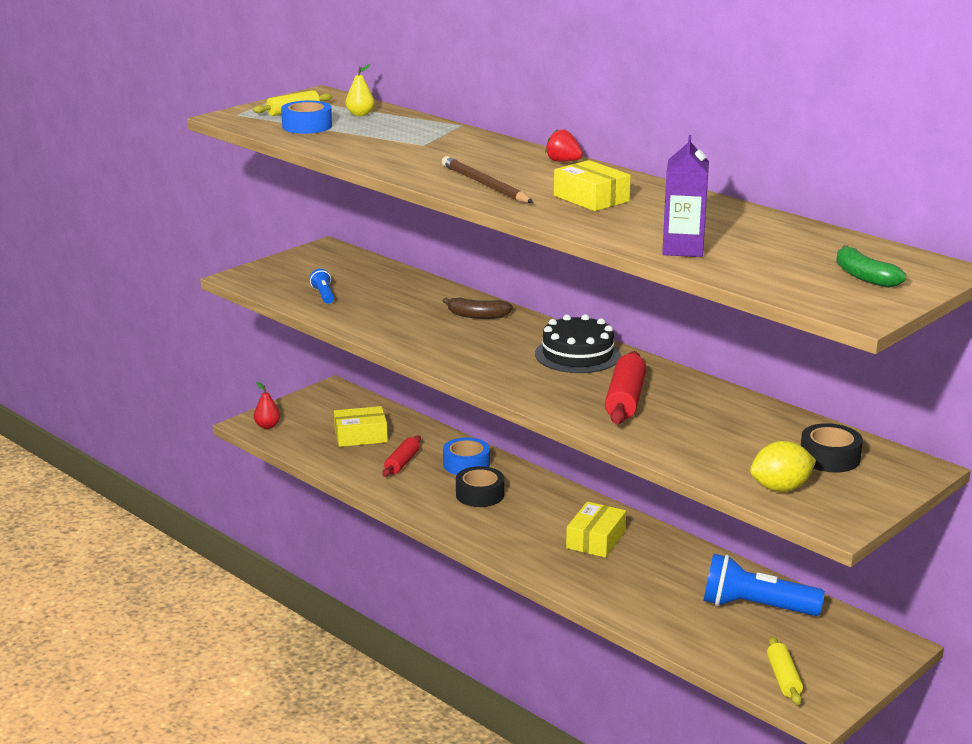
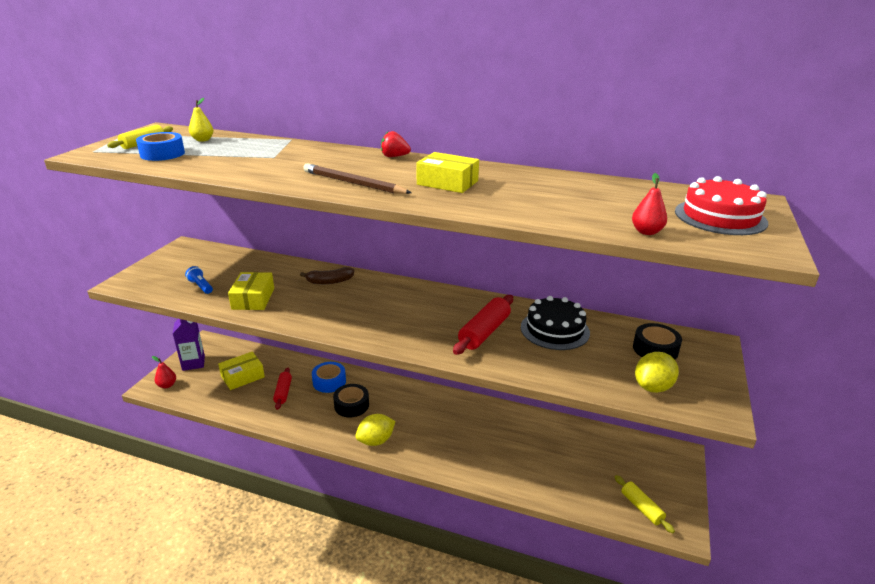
camera: 25 degrees left, 5 degrees up
black cake [535,314,621,373] -> black cake moved to [521,296,590,350]
yellow box [566,502,626,558] -> yellow box moved to [228,272,274,310]
red rolling pin [605,351,646,424] -> red rolling pin turned 45 degrees clockwise [453,295,513,355]
purple carton [662,135,709,257] -> purple carton moved to [173,319,205,371]
blue flashlight [703,554,825,616] -> none
green banana [836,245,906,288] -> red cake [675,176,768,235]
none -> yellow lemon [355,414,396,446]
none -> red pear [632,173,667,235]

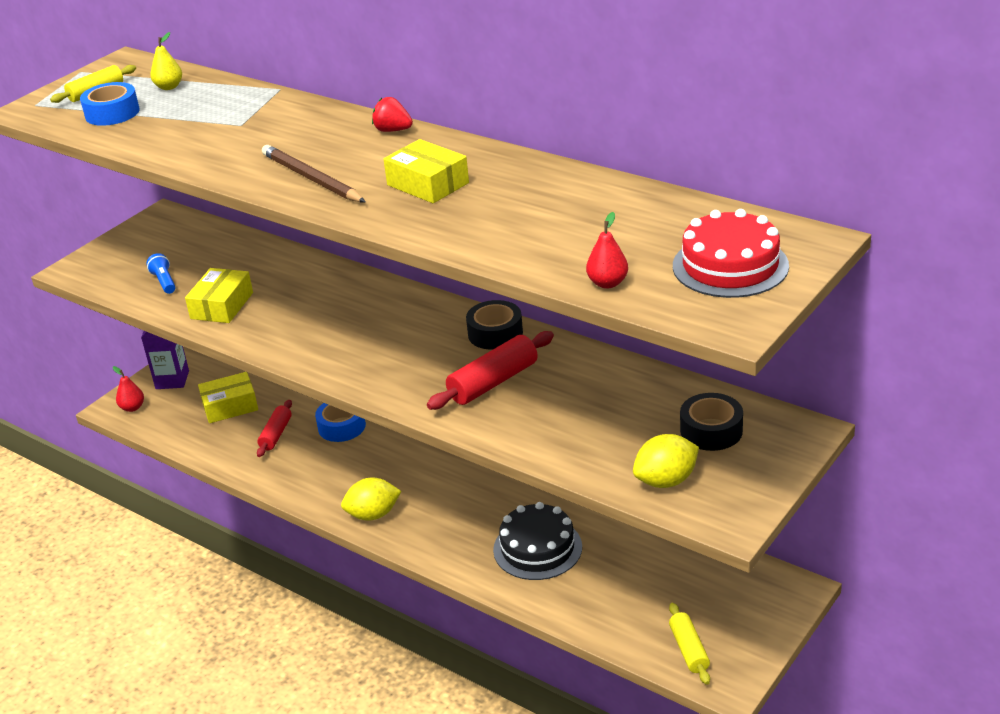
camera: 20 degrees right, 5 degrees up
brown banana [300,267,354,284] -> none
black tape [333,384,369,417] -> black tape moved to [466,300,523,350]
black cake [521,296,590,350] -> black cake moved to [493,502,582,580]

